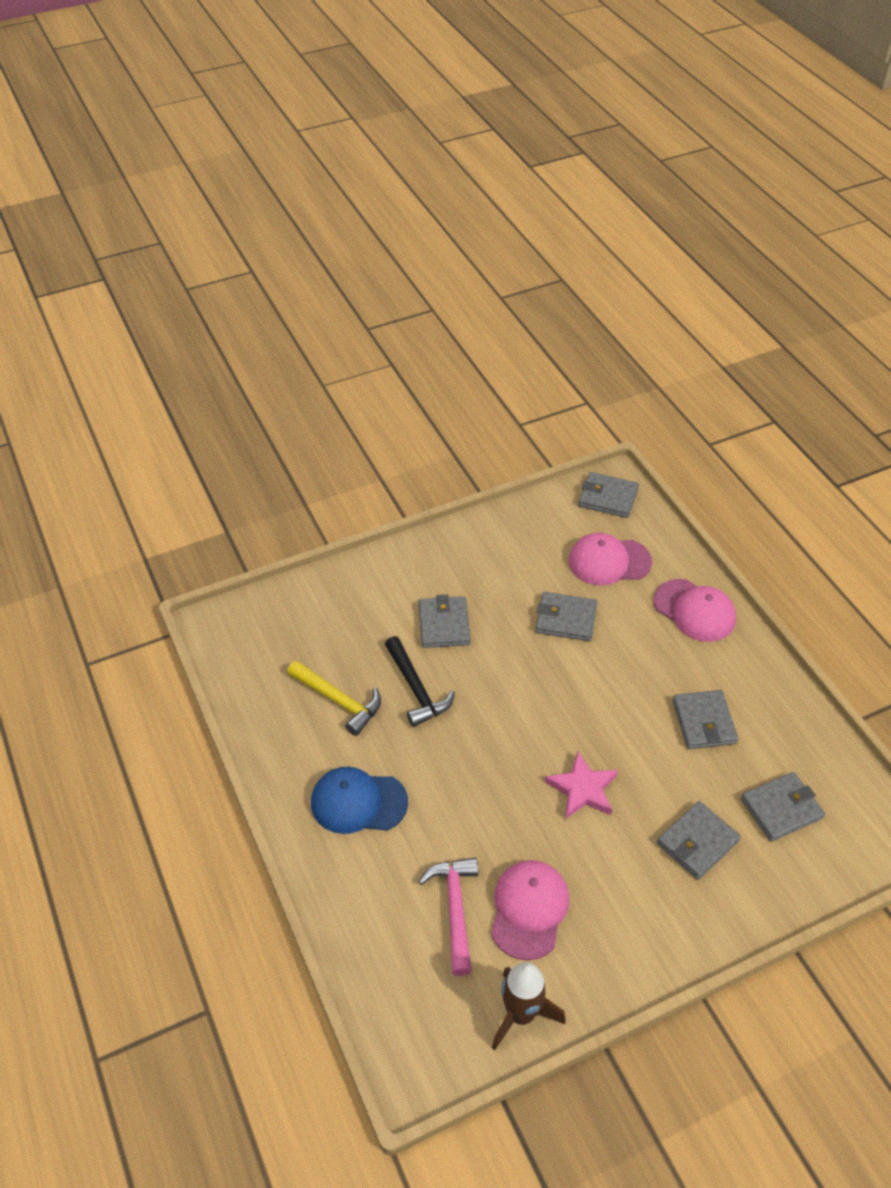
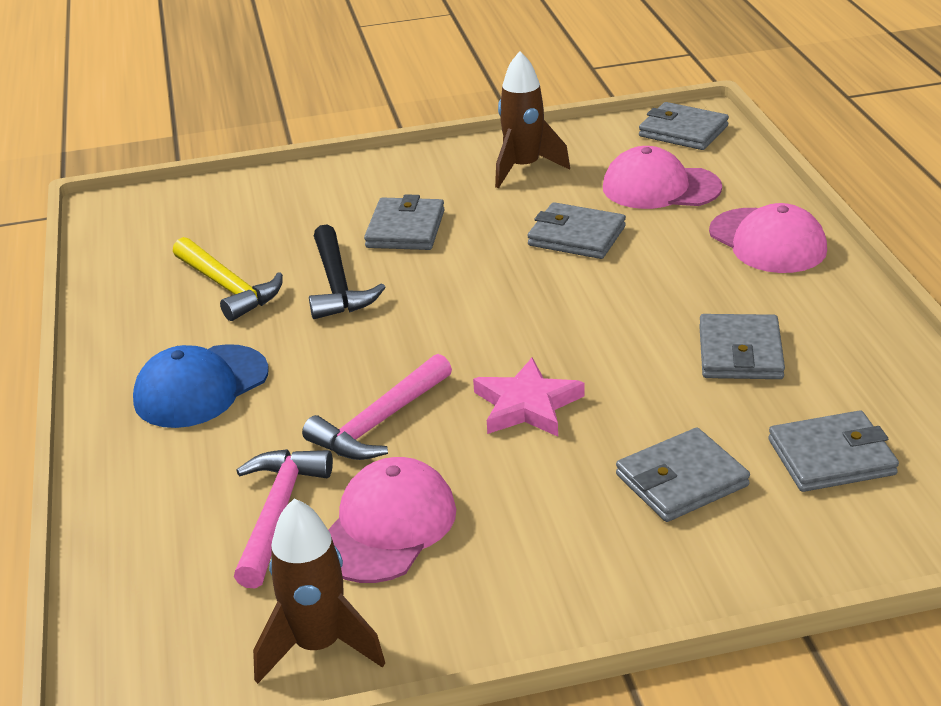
camera: 15 degrees right, 15 degrees down
blue cap [311,767,408,834] -> blue cap turned 60 degrees counterclockwise [133,344,269,428]
none -> pink hammer [302,354,452,460]
none -> brown rocket [495,51,570,188]

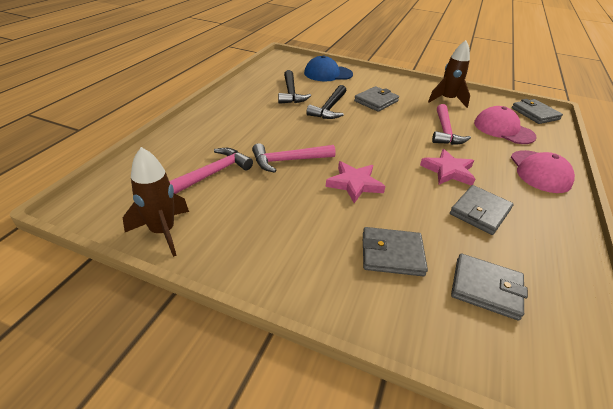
camera: 30 degrees right, 5 degrees up
blue cap [133,344,269,428] -> blue cap moved to [304,55,353,82]
yellow hammer [173,237,283,321] -> black hammer [278,70,311,104]
pink cap [328,457,456,583] -> none
grey wallet [527,202,626,259] -> pink hammer [432,104,471,145]
none -> pink star [420,149,475,186]

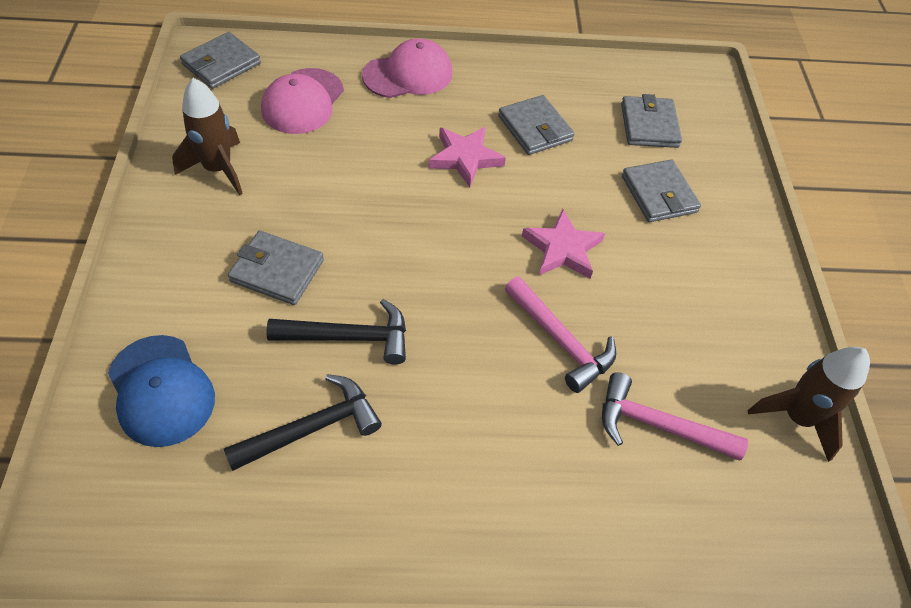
camera: 115 degrees left, 15 degrees up
pink hammer [432,104,471,145] -> none
grey wallet [450,185,513,235] -> grey wallet turned 45 degrees clockwise [498,95,575,155]

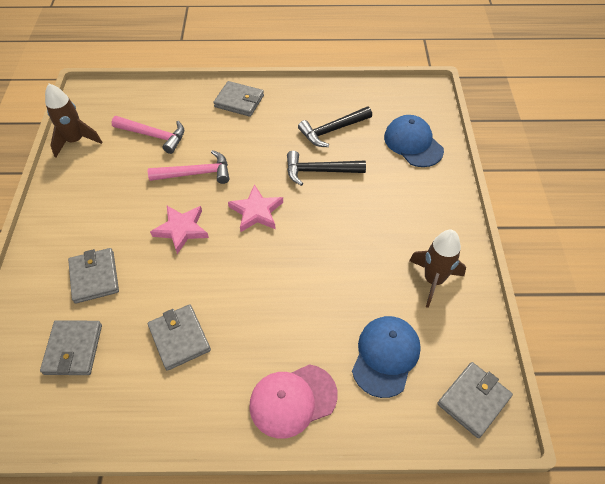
camera: 175 degrees left, 0 degrees up
grey wallet [228,231,324,305] -> grey wallet moved to [213,81,264,117]
pink cap [261,68,344,134] -> blue cap [352,316,421,398]
pink star [429,127,506,187] -> pink star moved to [228,185,283,232]
pink hammer [505,276,616,393] -> pink hammer turned 120 degrees clockwise [148,150,230,184]

